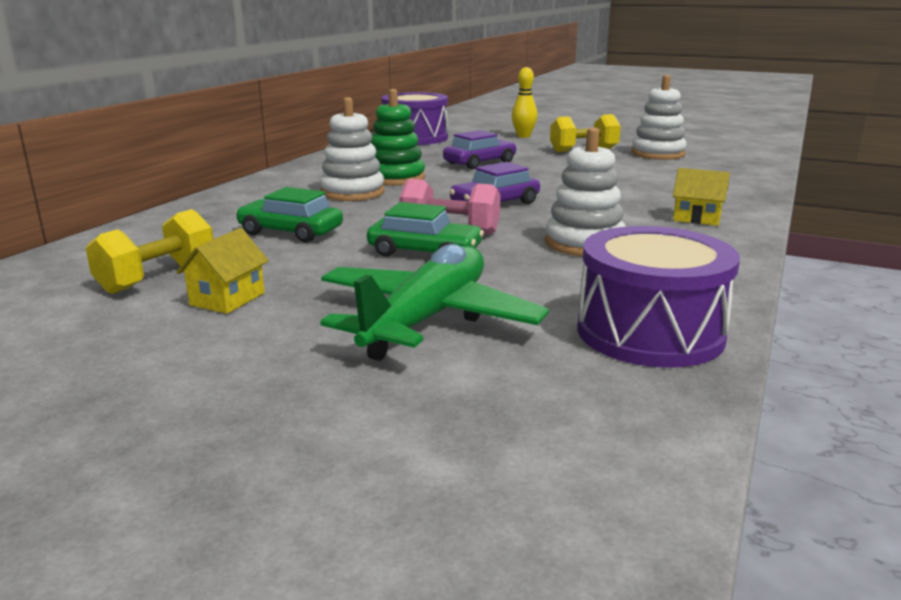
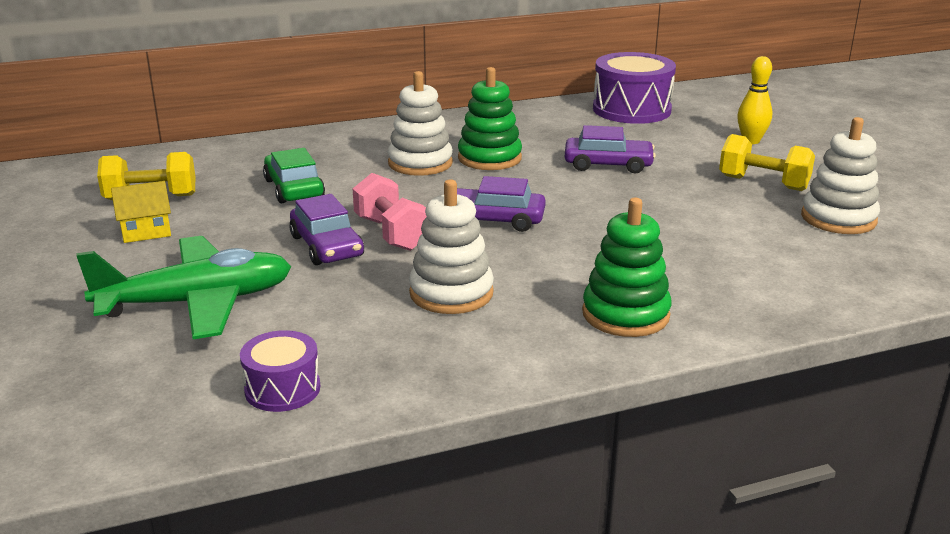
camera: 45 degrees right, 5 degrees up
green car [367,202,484,257] -> purple car [289,194,364,265]
purple drum [578,226,740,368] -> purple drum [240,330,320,412], size x0.55
yellow house [673,168,730,226] -> green stacking toy [582,198,672,337]

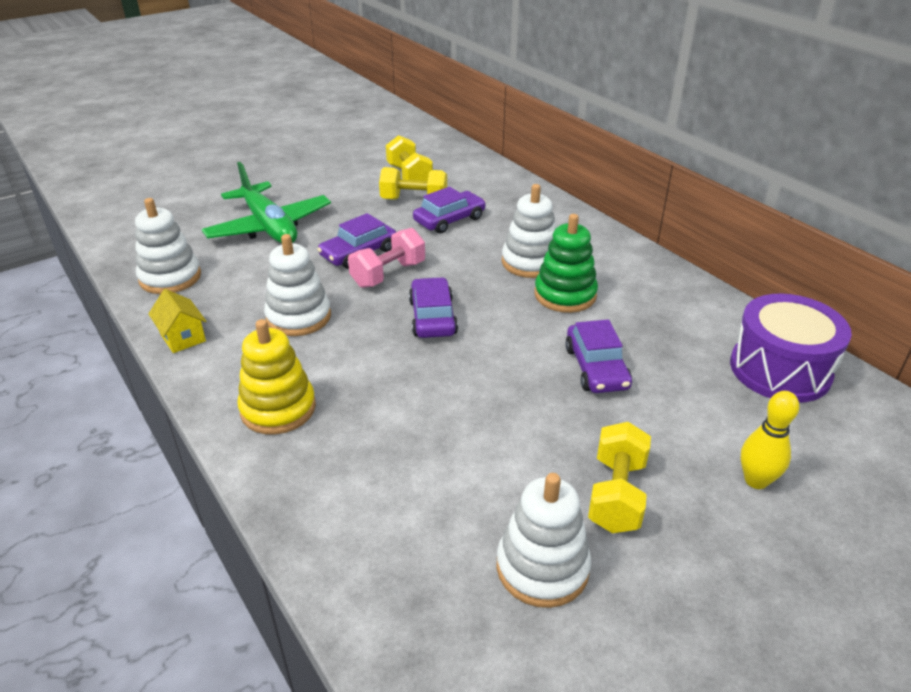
camera: 75 degrees right, 10 degrees up
yellow house [111,181,171,243] -> yellow house moved to [148,289,206,353]
purple drum [240,330,320,412] -> white stacking toy [135,198,201,294]
green car [263,148,325,203] -> purple car [413,187,486,234]
green stacking toy [582,198,672,337] -> yellow stacking toy [237,319,316,435]
none -> yellow dumbbell [379,167,447,200]

